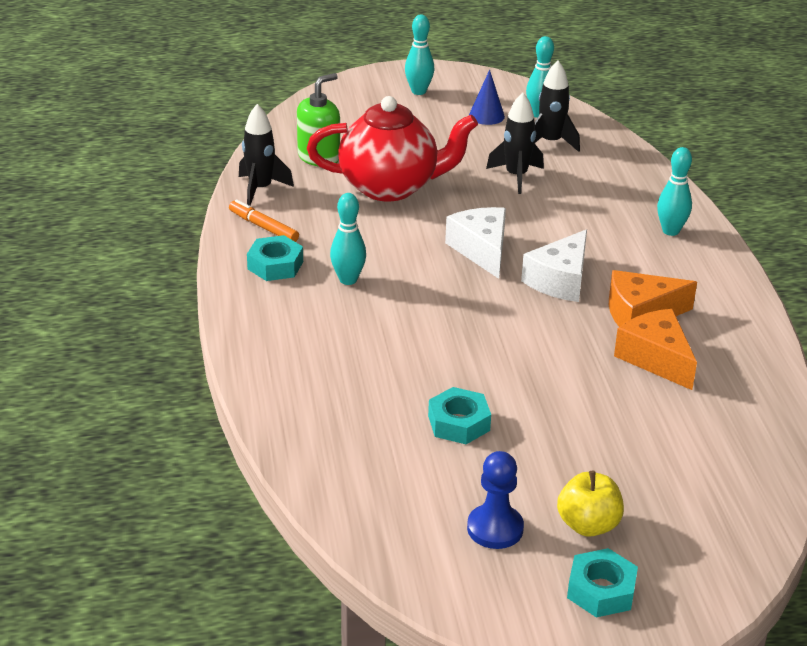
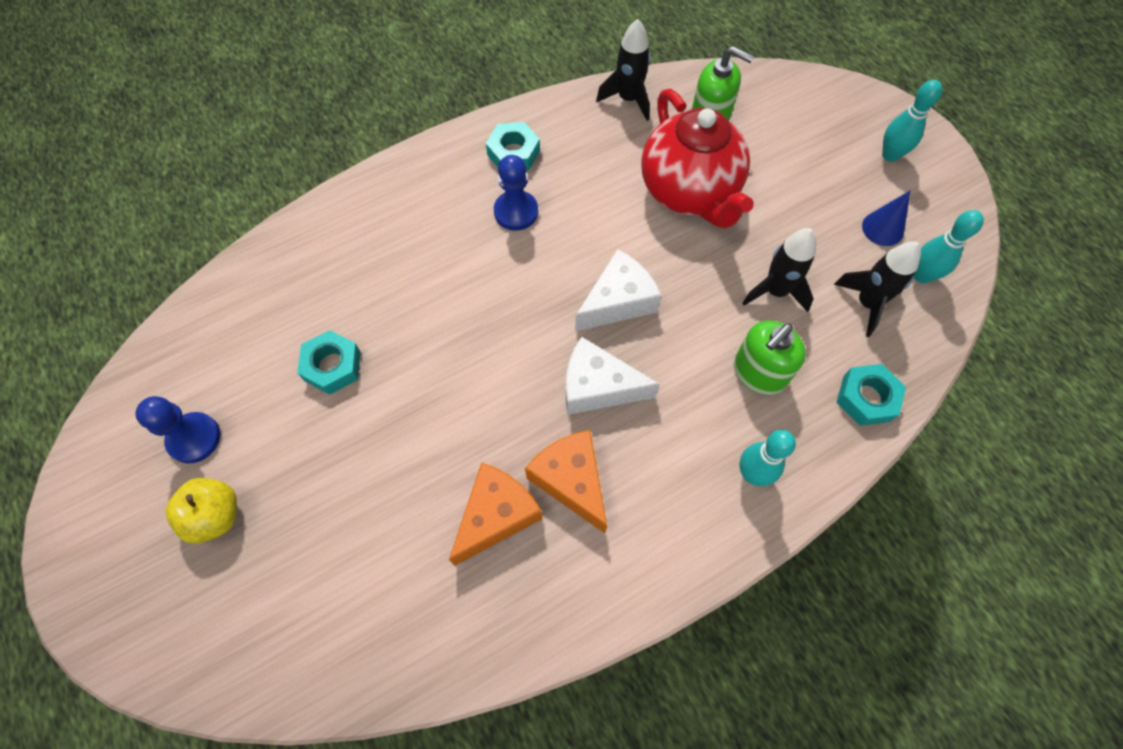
camera: 70 degrees right, 30 degrees up
orange marker [229,200,299,242] -> none
turquoise bowling pin [330,193,366,285] -> blue pawn [494,155,538,231]
turquoise nut [567,548,638,617] -> turquoise nut moved to [837,364,906,426]
none -> green soap dispenser [734,321,806,395]

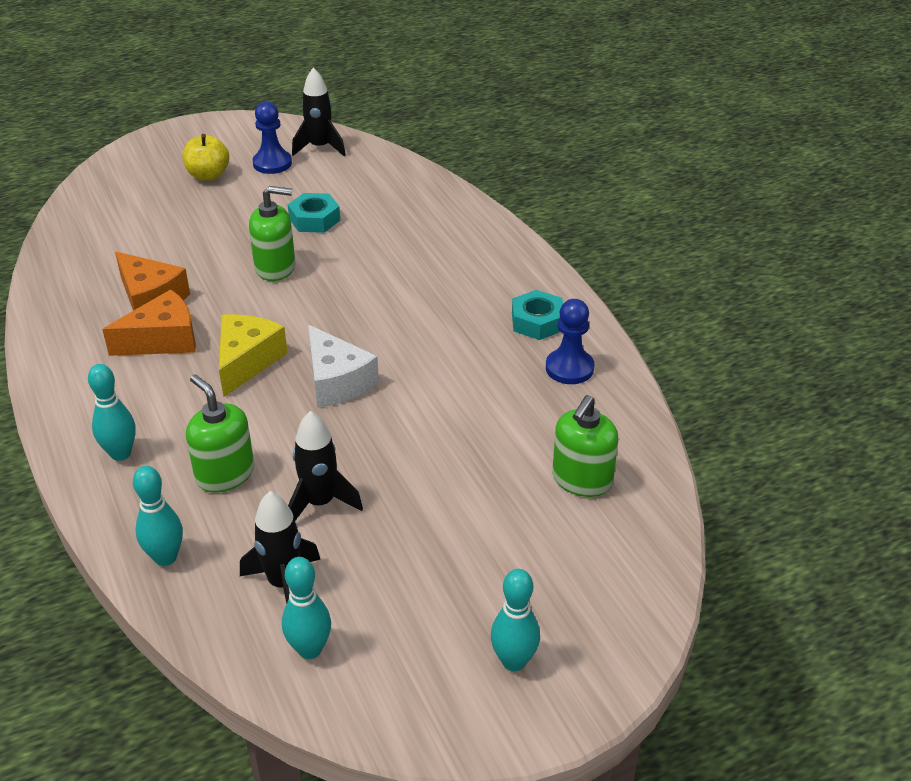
camera: 95 degrees right, 25 degrees down
blue pawn [494,155,538,231] -> blue pawn moved to [546,299,594,384]
white cheese [566,336,660,415] -> yellow cheese [219,314,288,397]
black rocket [596,19,650,121] -> black rocket moved to [292,67,346,156]
red teapot [641,89,754,228] -> none
turquoise nut [837,364,906,426] -> turquoise bowling pin [133,466,183,566]
blue cone [862,191,910,246] -> none
none -> green soap dispenser [249,186,295,281]

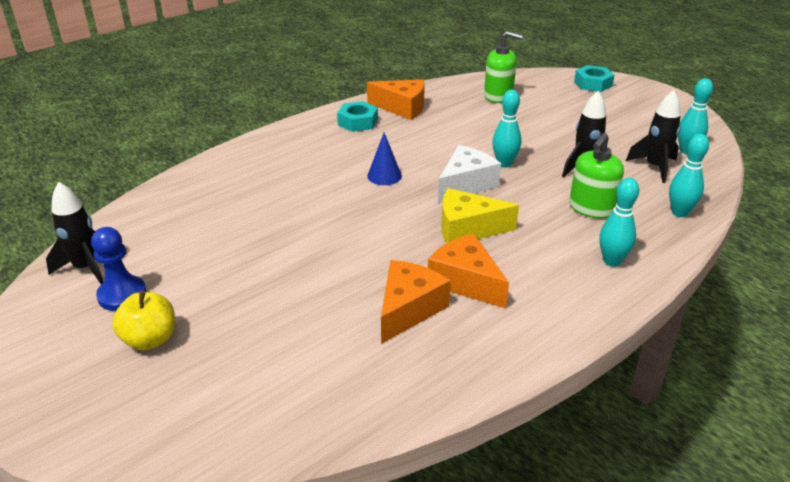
camera: 105 degrees left, 5 degrees down
green soap dispenser [249,186,295,281] -> none
turquoise nut [288,193,340,233] -> turquoise nut moved to [574,65,614,92]
turquoise bowling pin [491,569,540,671] -> turquoise bowling pin moved to [492,90,522,167]
blue pawn [546,299,594,384] -> orange cheese [367,79,425,120]
none -> blue cone [367,132,402,185]

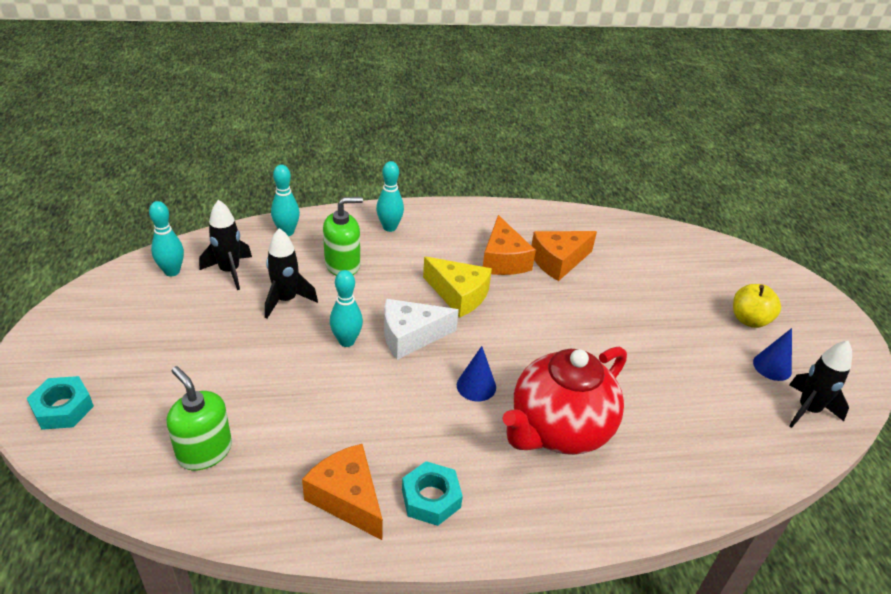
camera: 150 degrees left, 5 degrees up
blue pawn [91,227,146,311] -> blue cone [753,328,792,381]
none -> red teapot [503,347,627,455]

